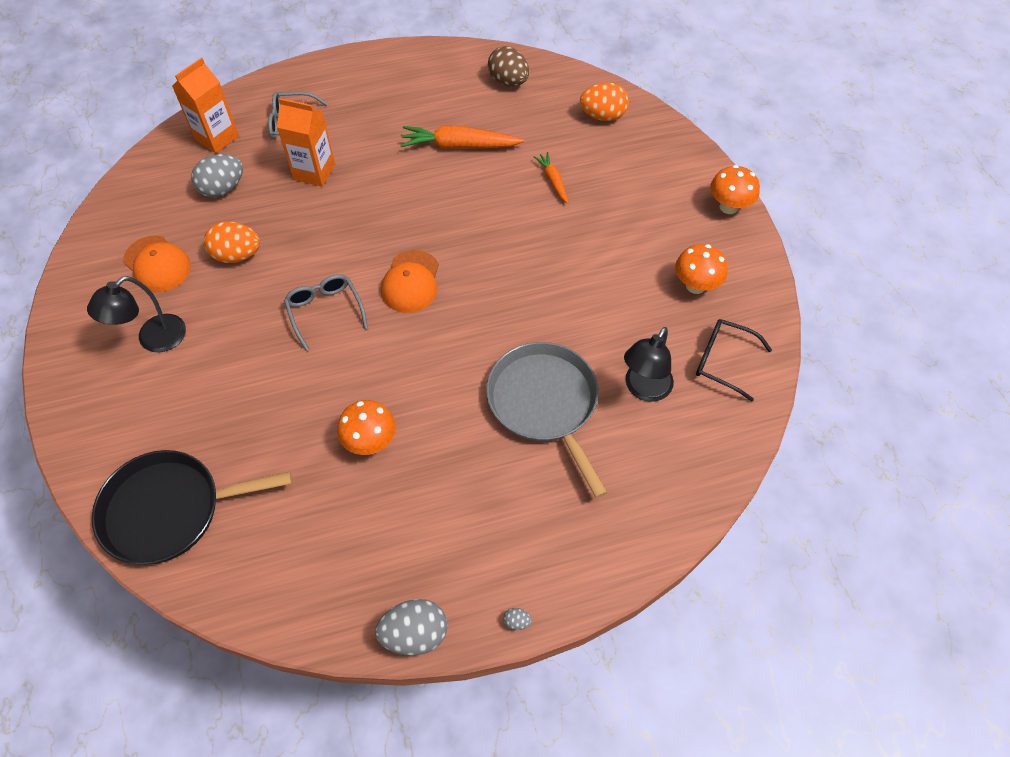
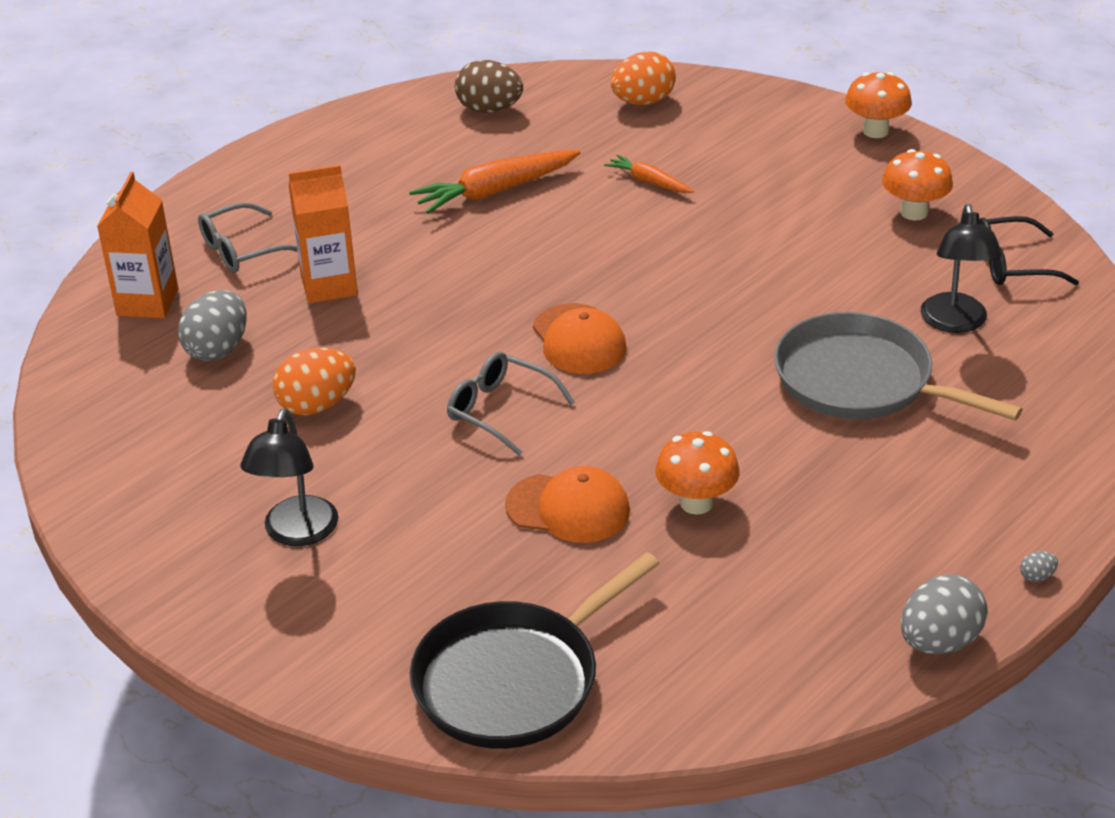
camera: 30 degrees left, 20 degrees down
orange cap [123,236,191,292] -> orange cap moved to [505,466,630,543]

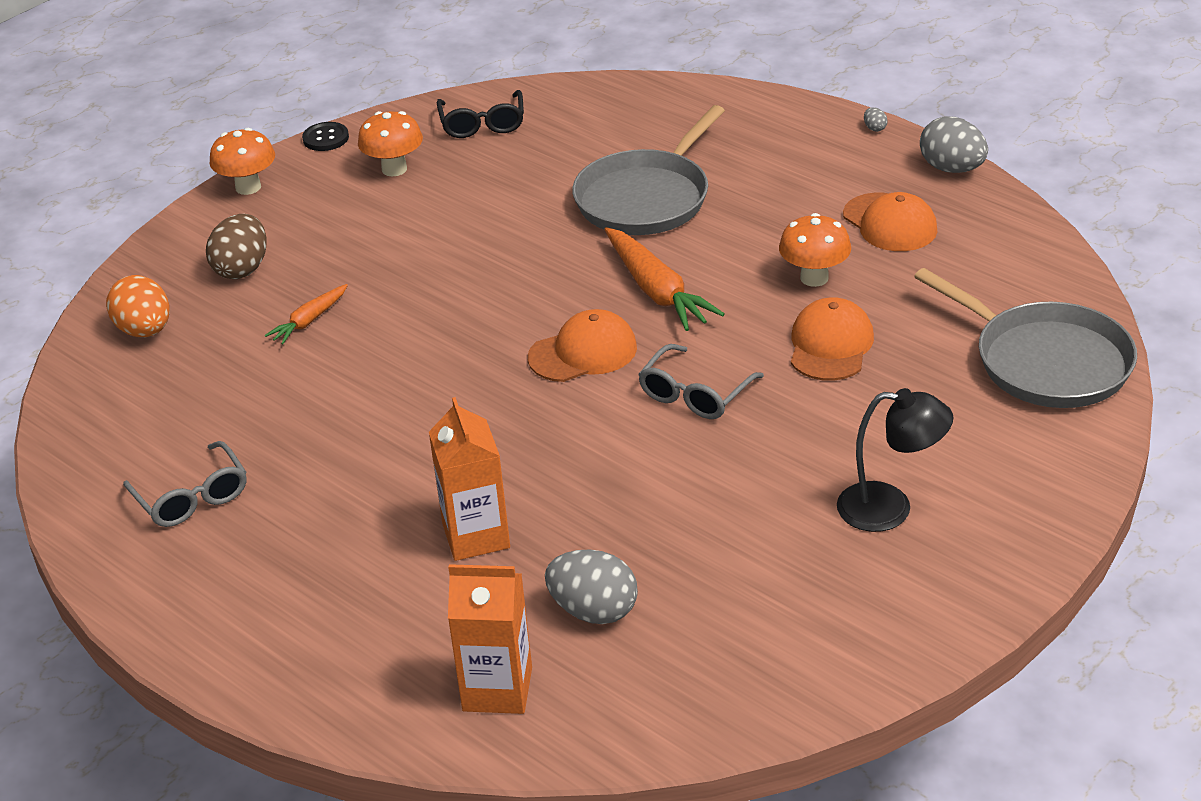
camera: 90 degrees left, 0 degrees up
grey glasses [198,202,298,273] -> grey glasses moved to [123,441,247,527]
orange egg [273,348,356,416] -> none
orange carrot [409,150,581,214] -> orange carrot moved to [604,227,724,331]
black pan [410,552,660,749] -> grey pan [914,268,1137,408]
brown egg [455,60,523,113] -> brown egg moved to [206,214,267,279]
black lamp [921,204,1002,333] -> none
none -> black button [302,122,349,151]
none -> orange cap [843,192,937,251]

